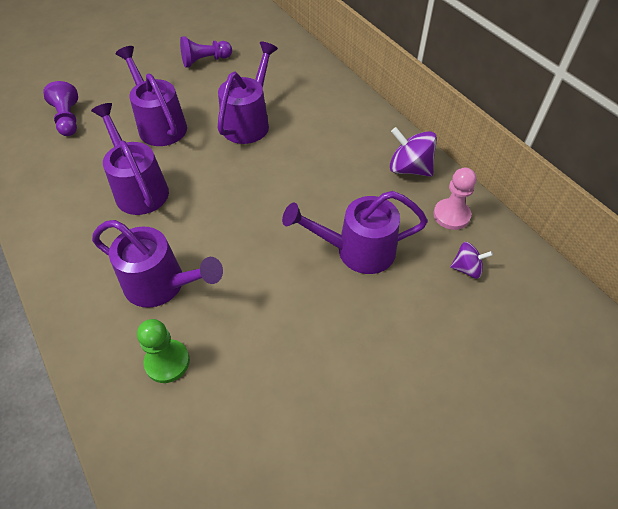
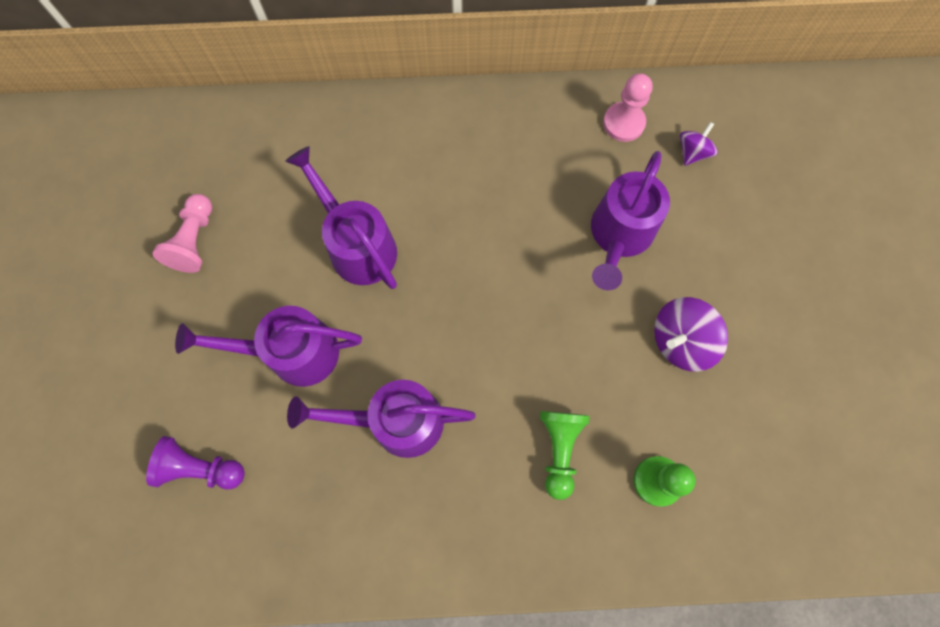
camera: 60 degrees left, 20 degrees up
purple watering can [92,220,223,308] -> green pawn [540,411,589,500]
purple pawn [180,36,232,68] -> pink pawn [153,194,212,273]
purple spinning top [390,127,437,177] -> purple spinning top moved to [654,297,728,372]

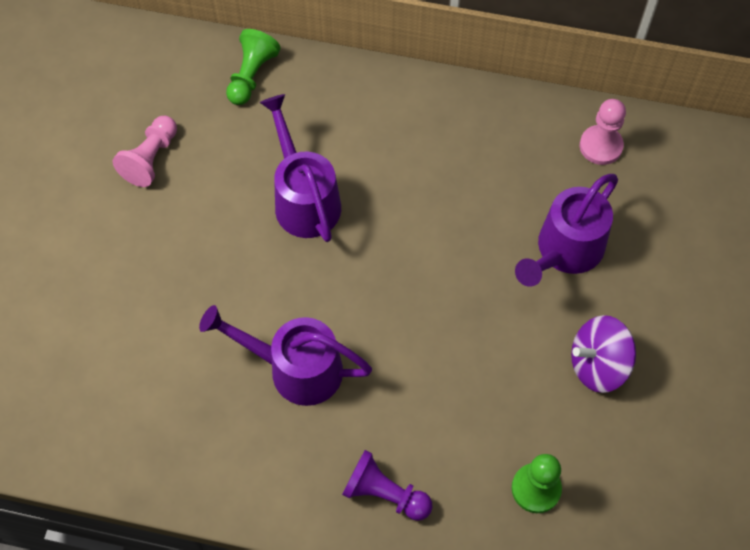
camera: 15 degrees right, 10 degrees down
purple pawn [146,436,245,490] -> purple pawn moved to [342,450,432,521]
purple watering can [175,306,362,387] -> none
green pawn [540,411,589,500] -> green pawn moved to [226,29,281,105]
purple spinning top [680,122,718,166] -> none

